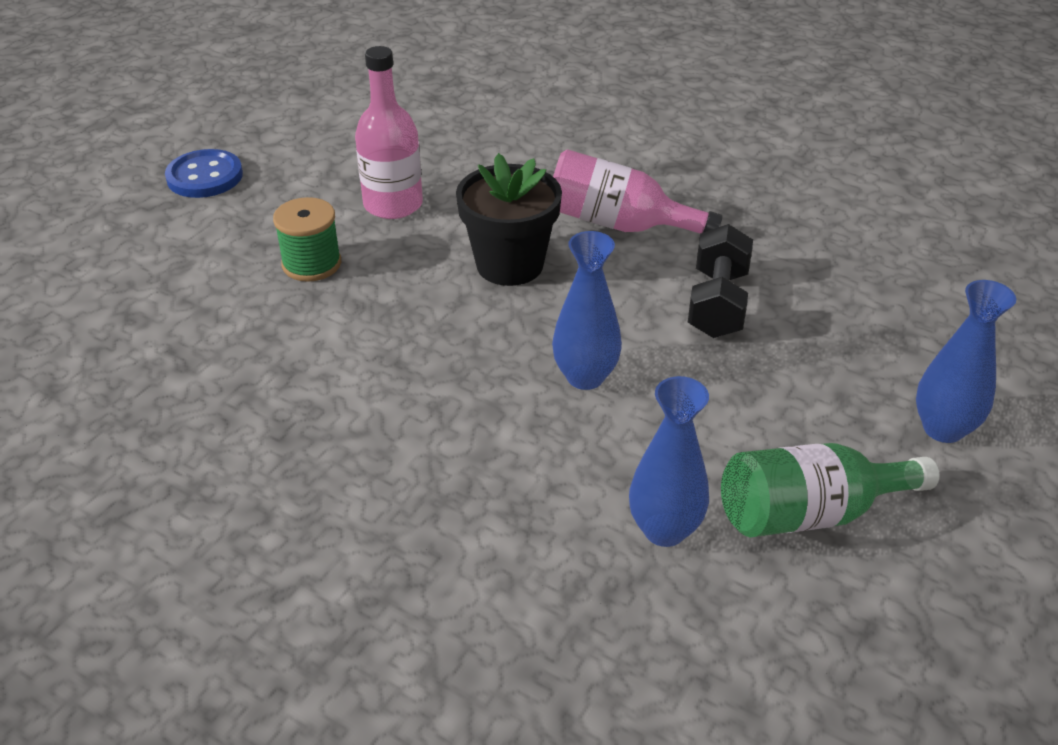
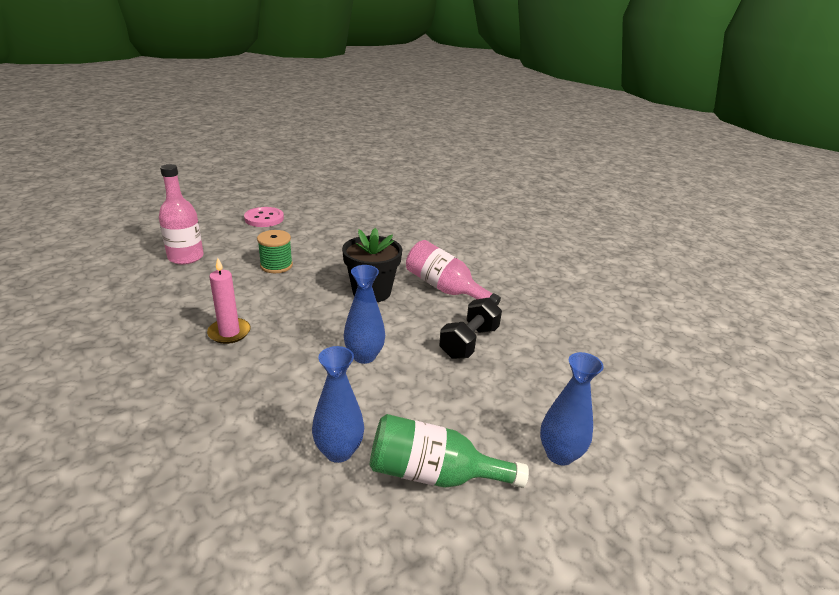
camera: 20 degrees right, 10 degrees down
blue button [165,149,243,198] -> pink button [244,207,284,227]
pink bottle [355,46,423,219] -> pink bottle moved to [159,164,204,264]
none -> pink candle [207,258,251,344]

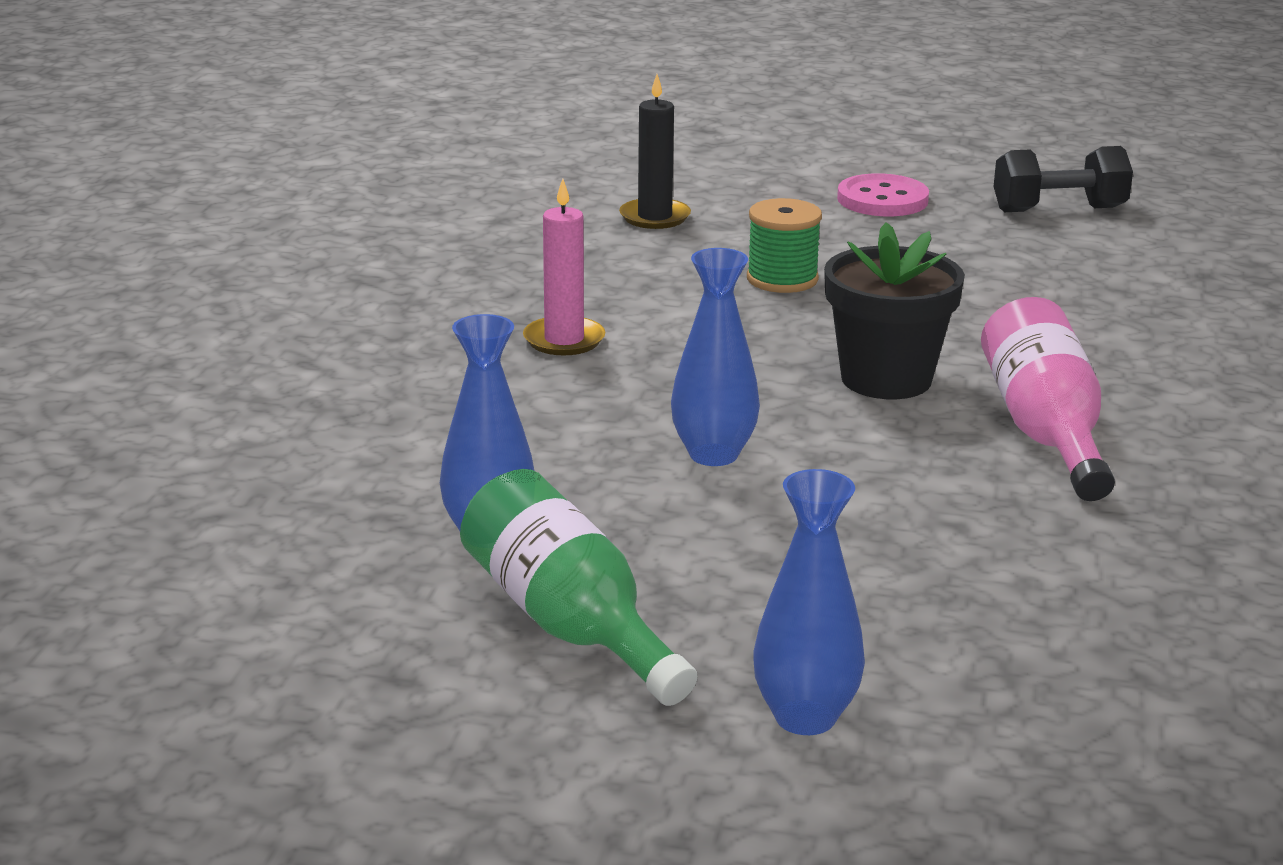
camera: 50 degrees right, 5 degrees down
pink bottle [159,164,204,264] -> black candle [619,74,691,229]
black dumbbell [439,298,502,359] -> black dumbbell moved to [994,146,1133,212]

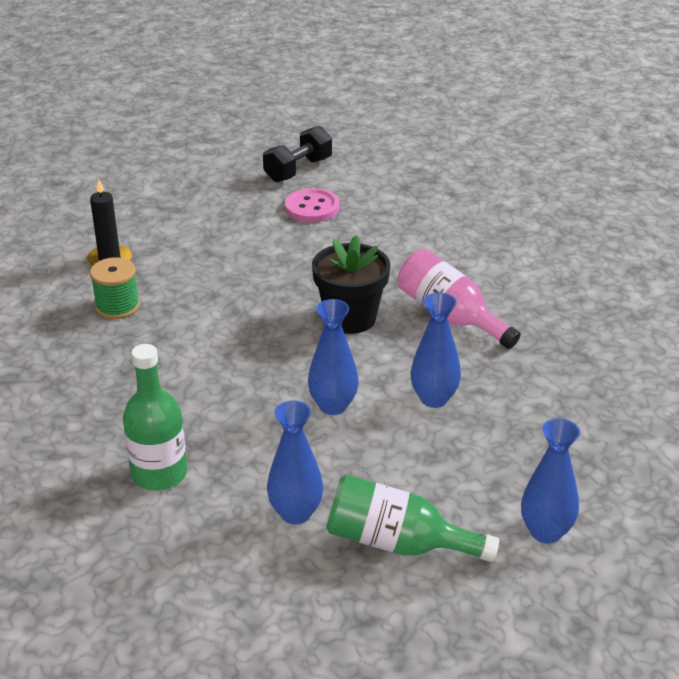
camera: 40 degrees left, 10 degrees up
pink candle [523,179,605,355] -> none
green spool [747,198,822,293] -> green spool moved to [90,257,140,319]
pink button [837,173,929,216] -> pink button moved to [285,188,339,222]
none -> green bottle [123,344,187,490]
none -> blue vase [410,292,461,408]

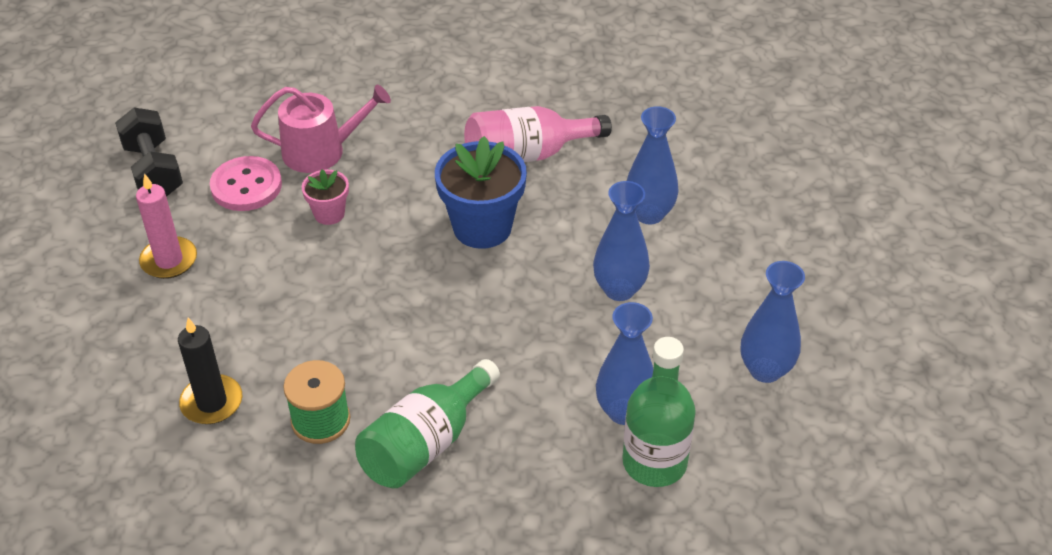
camera: 65 degrees left, 10 degrees up
black flower pot [312,235,390,334] -> blue flower pot [435,136,527,249]
green bottle [326,474,499,562] -> green bottle moved to [355,359,500,488]
blue vase [521,418,580,544] -> blue vase moved to [596,302,653,425]
none -> pink candle [136,174,197,279]
none -> pink watering can [251,85,391,173]
none -> pink flower pot [302,169,349,225]

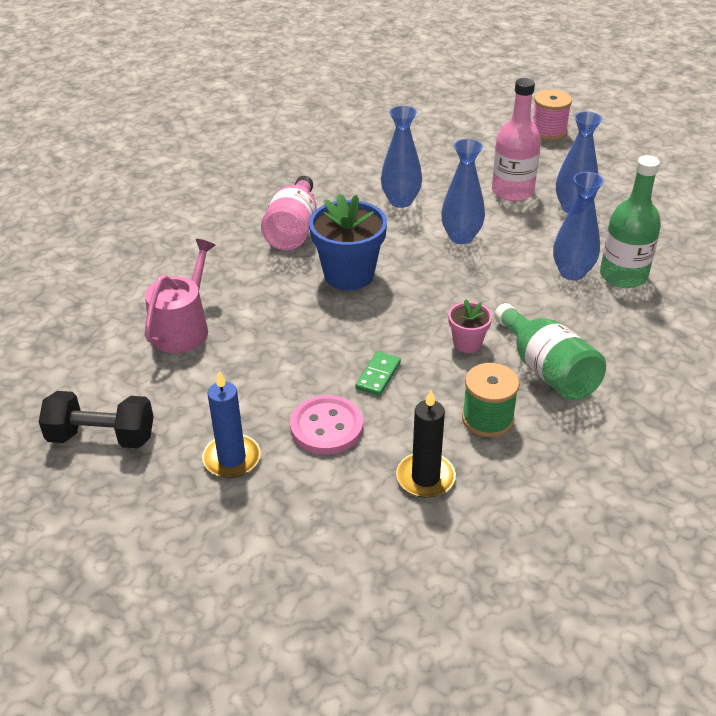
camera: 60 degrees left, 5 degrees down
pink candle [136,174,197,279] -> blue candle [202,371,261,478]
pink button [210,156,282,211] -> pink button moved to [290,395,363,455]
pink flower pot [302,169,349,225] -> pink flower pot moved to [448,299,492,353]
none -> green domino [355,351,401,396]
none -> pink bottle [492,78,541,201]
none -> pink spool [532,90,572,141]

